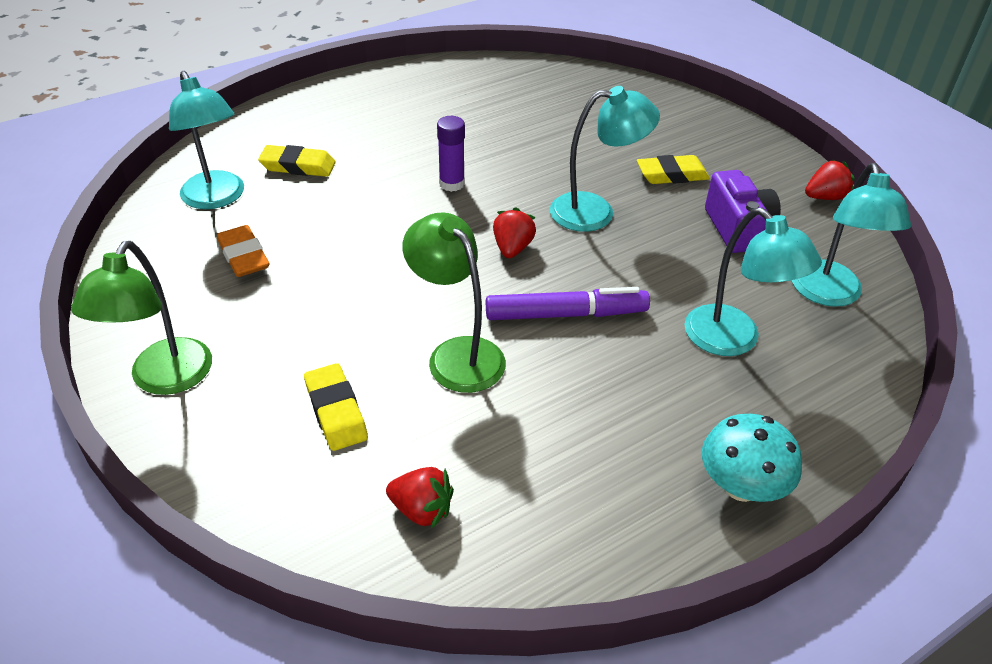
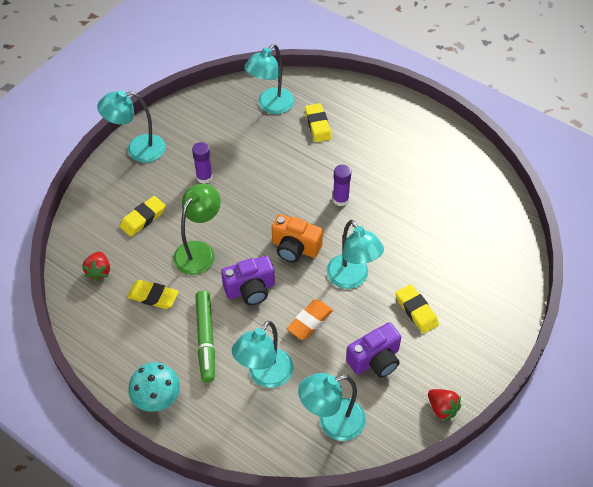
camera: 70 degrees right, 10 degrees up
green lamp [71,241,212,395] -> turquoise lamp [97,90,166,163]
orange eraser [217,225,270,277] -> orange eraser moved to [287,299,333,340]
purple marker [486,287,650,320] -> purple camera [221,256,275,305]
red strawberry [493,208,536,258] -> orange camera [272,214,323,263]
none -> yellow eraser [127,280,179,309]
none -> purple glue stick [192,142,213,184]
none -> green marker [196,290,215,383]

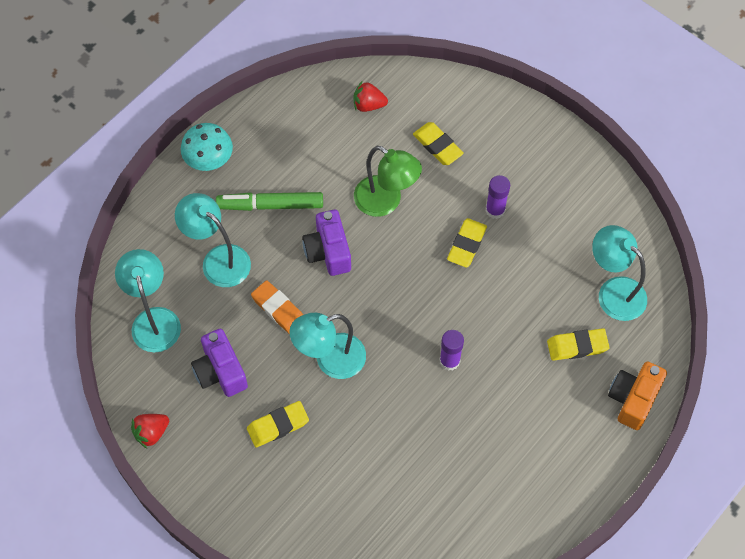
camera: 95 degrees right, 10 degrees up
turquoise lamp [97,90,166,163] -> none
yellow eraser [127,280,179,309] -> yellow eraser moved to [447,218,487,268]
orange camera [272,214,323,263] -> orange camera moved to [608,361,667,430]

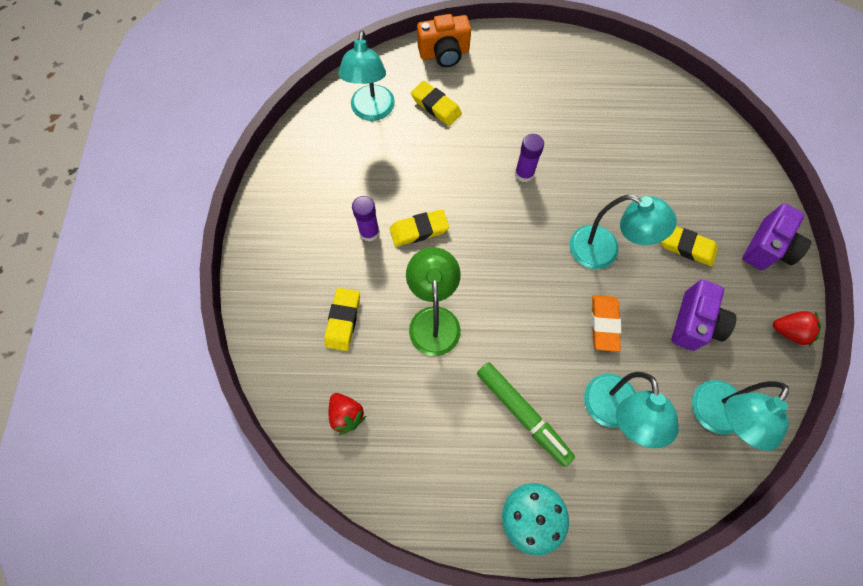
camera: 130 degrees left, 5 degrees up
purple camera [302,209,351,276] -> purple camera moved to [743,203,812,270]

